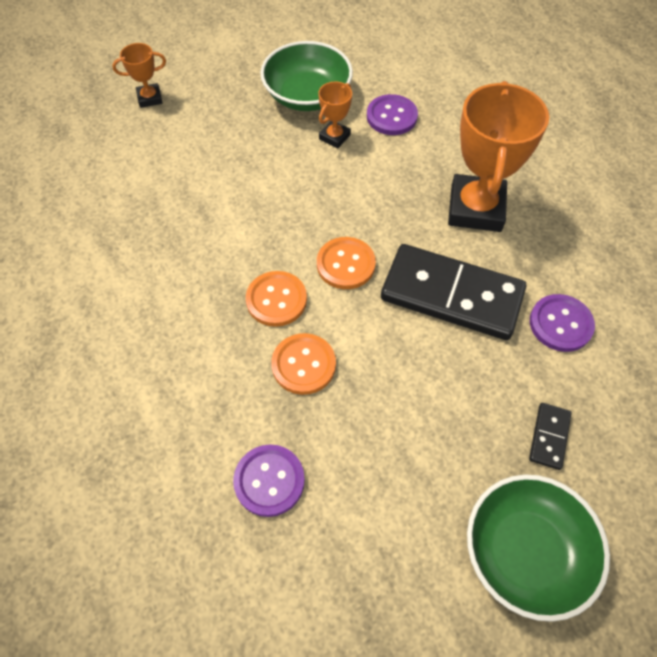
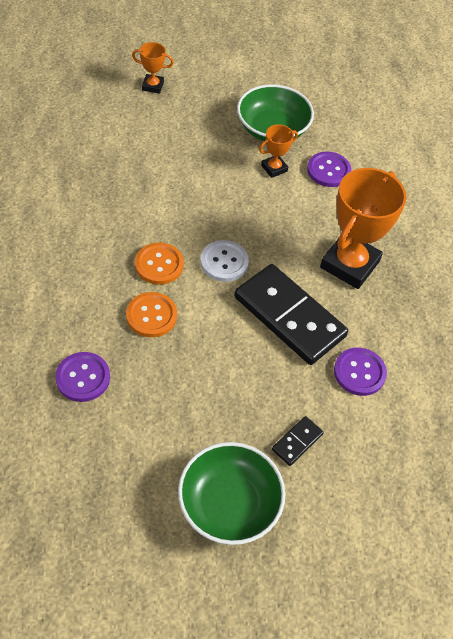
camera: 20 degrees right, 5 degrees down
orange button [317,237,376,289] -> white button [201,240,249,282]

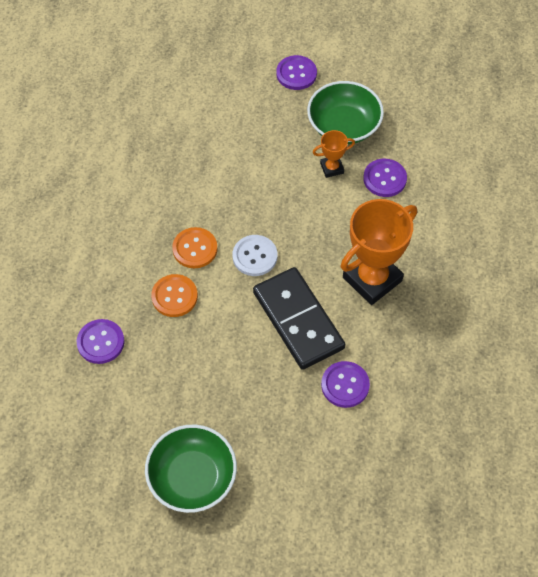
camera: 20 degrees right, 5 degrees up
orange trophy [132,42,174,94] -> none
black domino [272,416,324,466] -> none
none -> purple button [276,55,317,90]

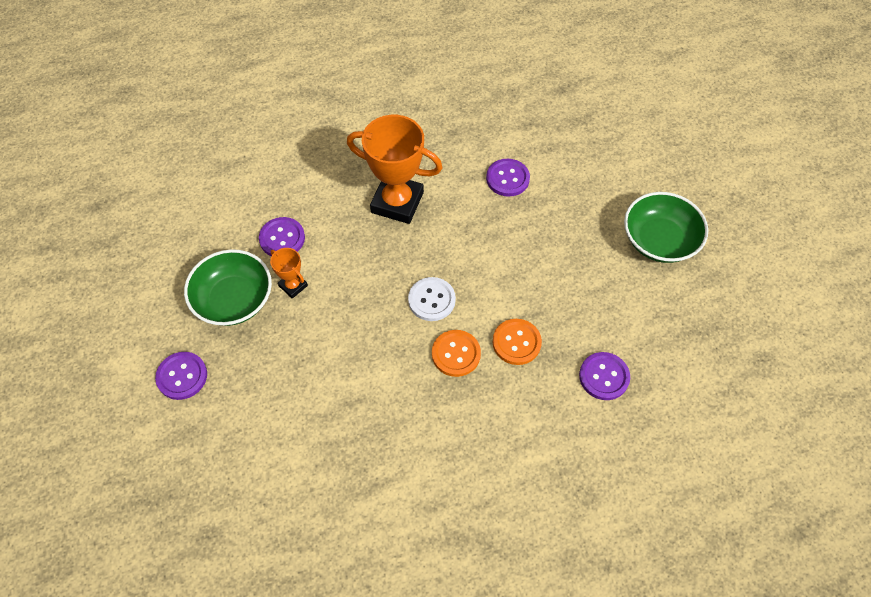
camera: 120 degrees left, 0 degrees up
black domino [253,267,345,370] -> none

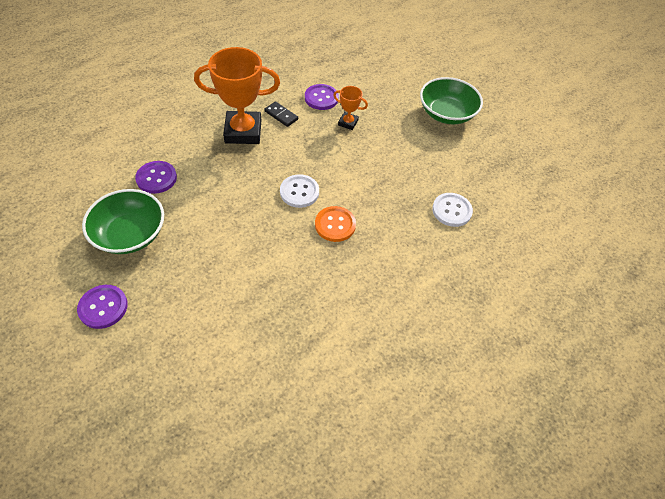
camera: 25 degrees left, 5 degrees down
orange trophy [270,248,308,299] -> orange trophy moved to [333,86,368,130]
orange button [492,319,542,365] -> none
purple button [579,352,630,400] -> white button [432,193,473,227]
none -> black domino [264,101,298,127]

